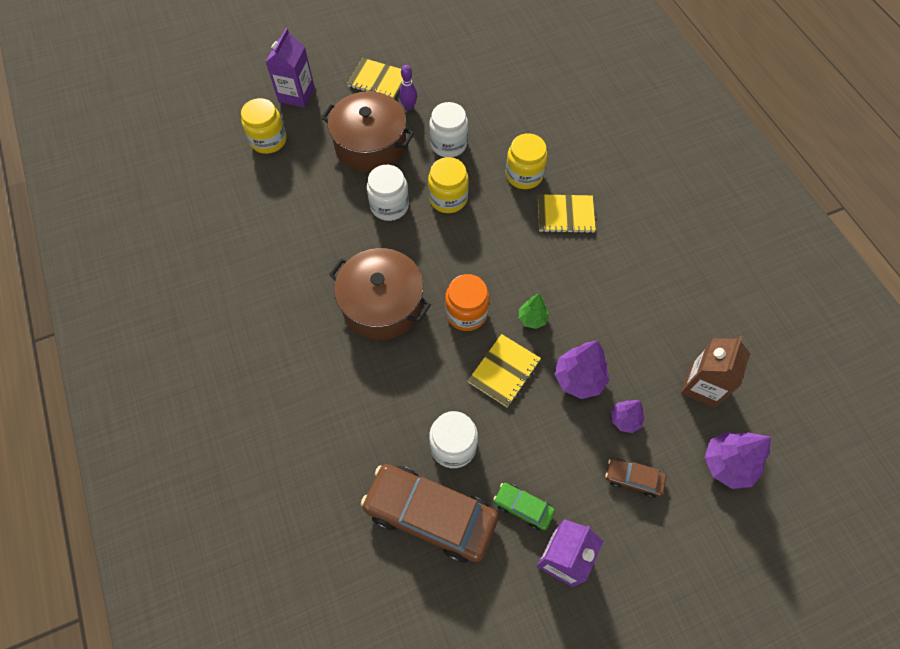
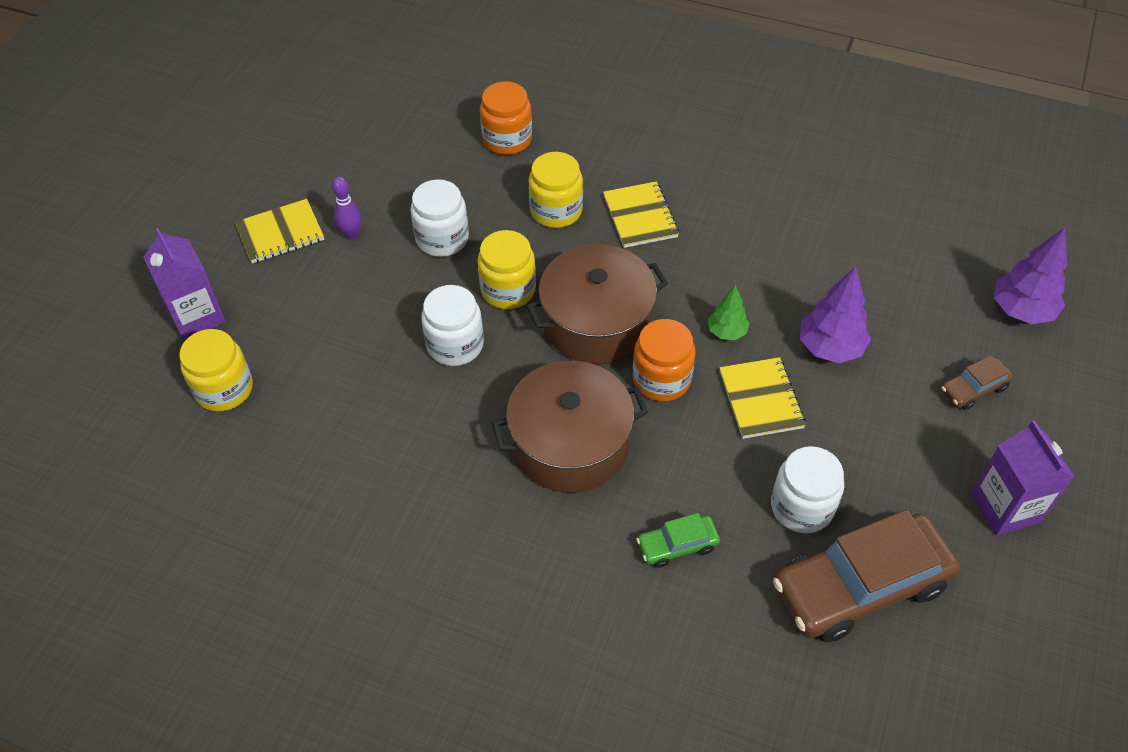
camera: 45 degrees left, 10 degrees down
brown pot [321,91,414,173] -> brown pot moved to [526,244,668,364]
green car [493,483,555,530] -> green car moved to [636,513,720,568]
yellow notebook [538,194,596,233] -> yellow notebook turned 60 degrees counterclockwise [603,181,679,248]
purple tree [611,400,644,433] -> none
brown carton [681,336,750,408] -> none
none -> orange jar [480,82,532,155]

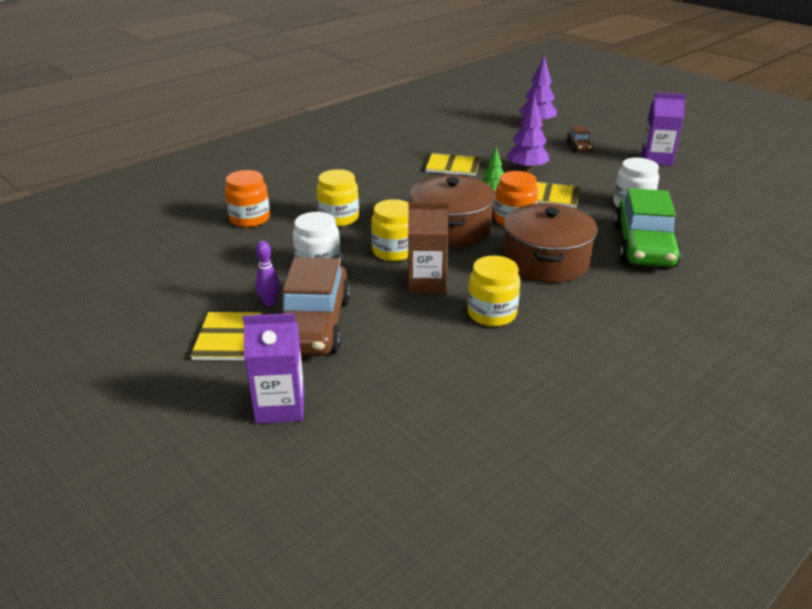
camera: 65 degrees left, 20 degrees down
yellow jar [179,329,253,412] -> yellow jar moved to [467,256,520,327]
white jar [421,285,484,366] -> brown carton [408,202,449,294]
yellow notebook [603,181,679,248] -> yellow notebook moved to [425,152,480,176]
green car [636,513,720,568] -> green car [614,188,681,267], size x2.18
brown car [773,510,960,642] -> brown car moved to [281,257,351,356]

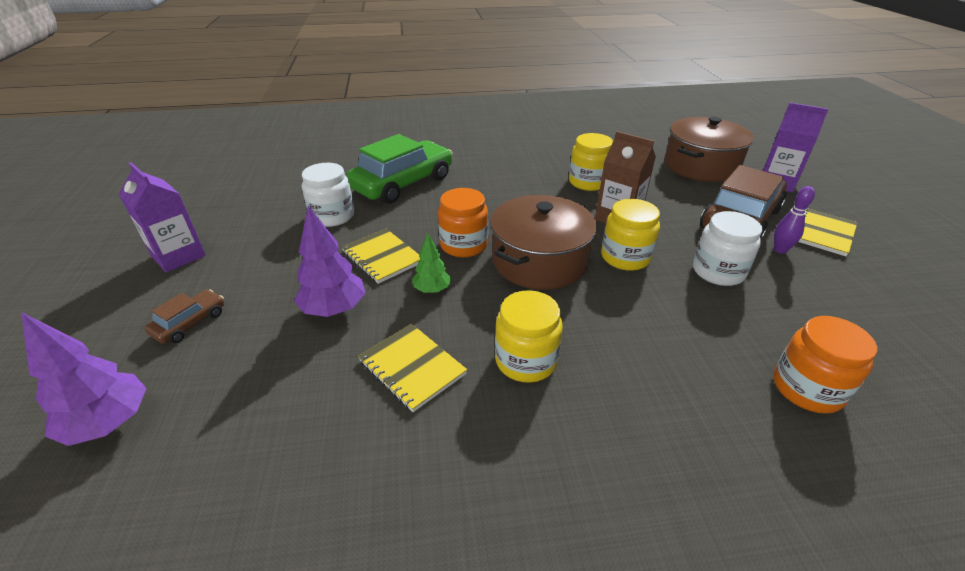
camera: 145 degrees left, 5 degrees up
yellow jar [316,169,359,227] -> yellow jar moved to [495,290,563,383]
brown pot [503,203,598,283] -> brown pot moved to [665,116,754,182]

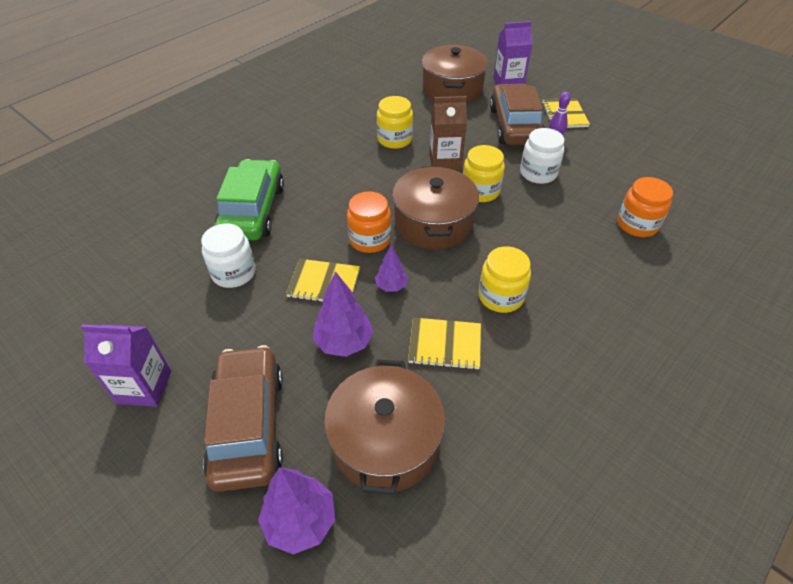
camera: 40 degrees left, 10 degrees up
brown car [145,289,224,344] -> brown car [203,345,283,492], size x2.18
green tree [412,233,451,293] -> purple tree [375,245,408,292]
none -> brown pot [324,360,445,495]

